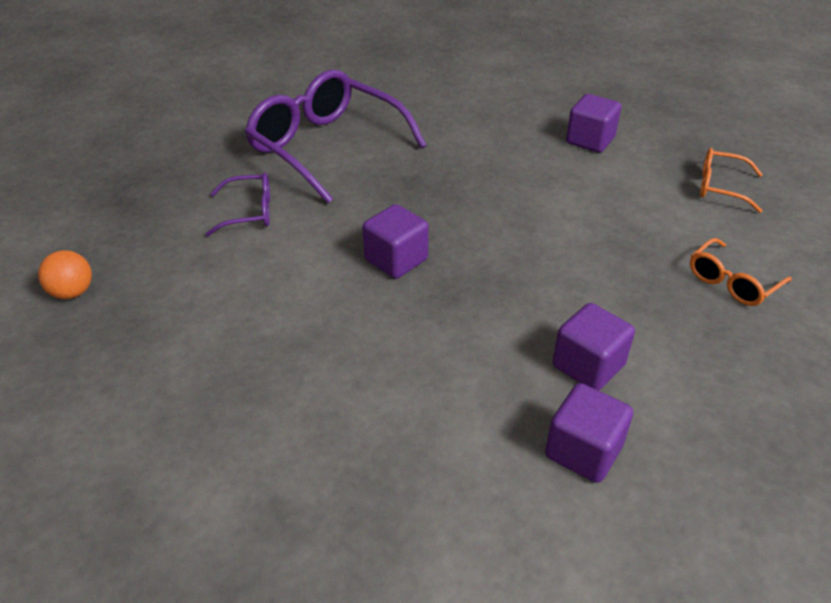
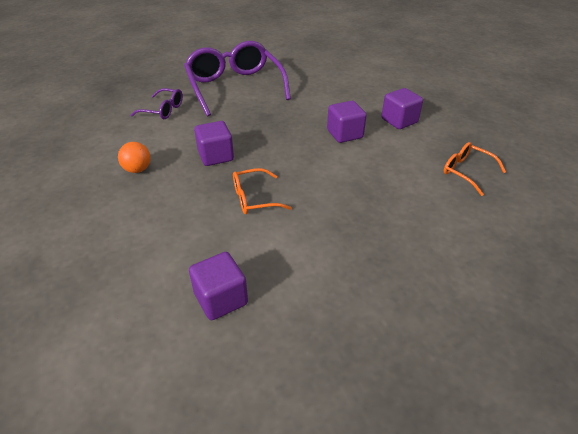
camera: 25 degrees right, 0 degrees up
orange ball [38,250,92,299] -> orange ball moved to [118,142,151,173]
purple cube [553,303,635,391] -> purple cube moved to [327,101,367,143]
orange glasses [690,238,792,306] -> orange glasses moved to [233,168,292,214]

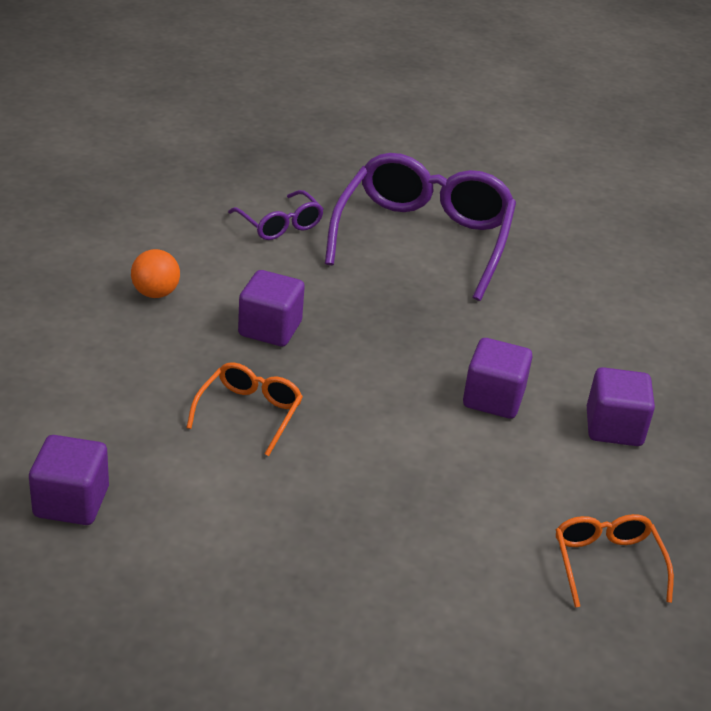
camera: 35 degrees right, 5 degrees down
orange glasses [233,168,292,214] -> orange glasses turned 90 degrees clockwise [186,362,303,456]

